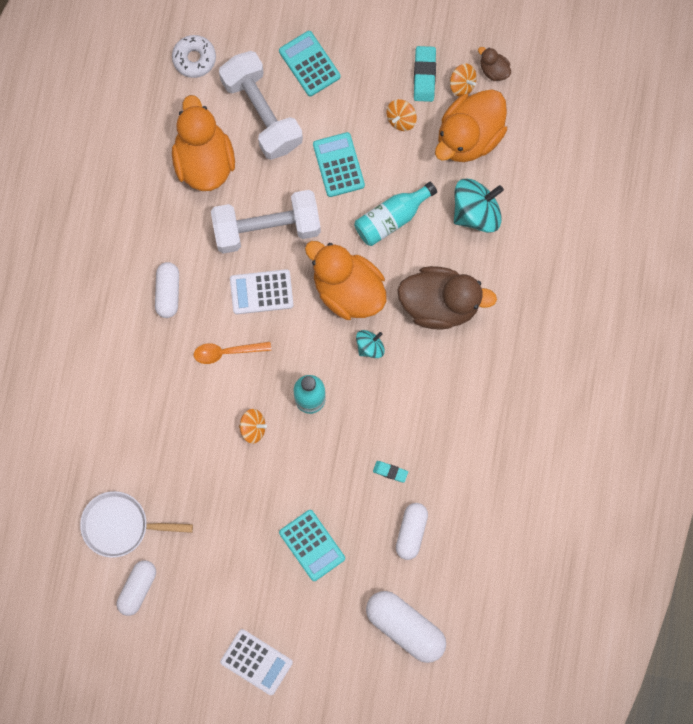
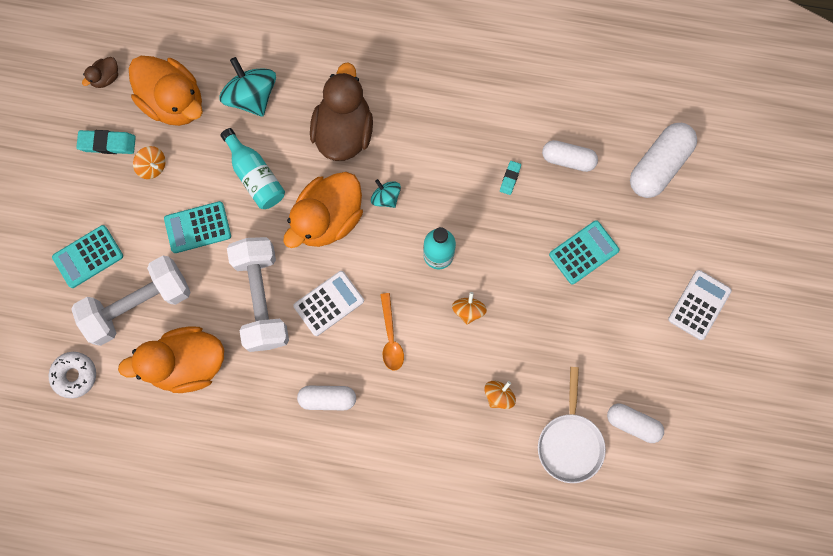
camera: 90 degrees left, 0 degrees up
white calculator [230,269,294,314] -> white calculator turned 120 degrees counterclockwise [293,271,364,336]
orange spinning top [450,64,477,97] -> orange spinning top moved to [484,381,516,409]

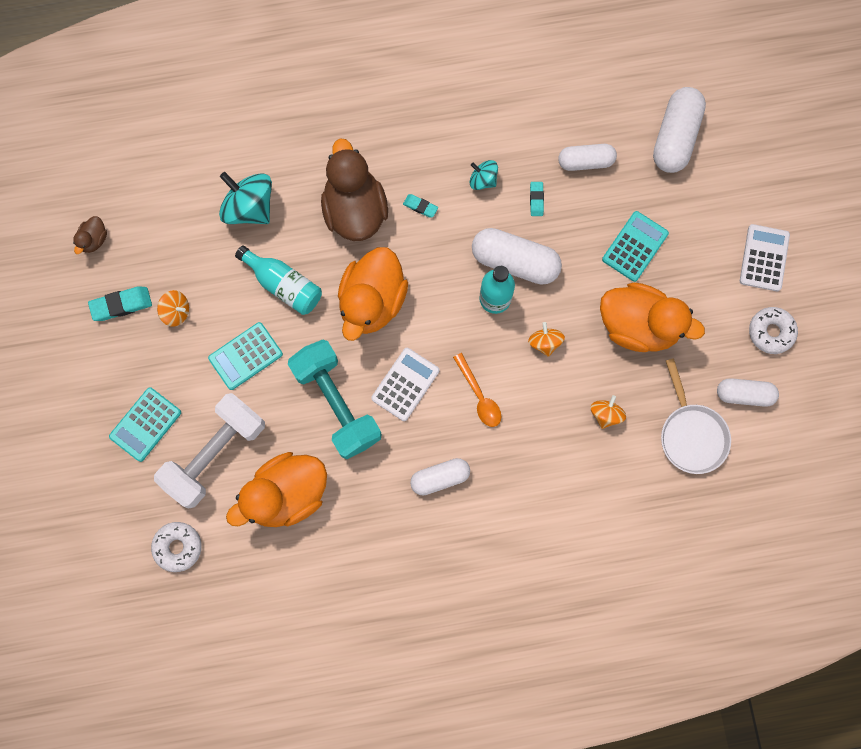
camera: 20 degrees left, 0 degrees up
orange duck [129,56,203,126] -> orange duck moved to [600,283,705,352]
white dumbbell [227,237,289,352] -> turquoise dumbbell [288,340,382,459]
turquoise spinning top [371,179,401,208] -> turquoise spinning top moved to [470,160,498,190]
none -> turquoise eraser [403,194,438,218]
none -> white capsule [472,228,562,285]
none -> white donut [749,307,798,354]

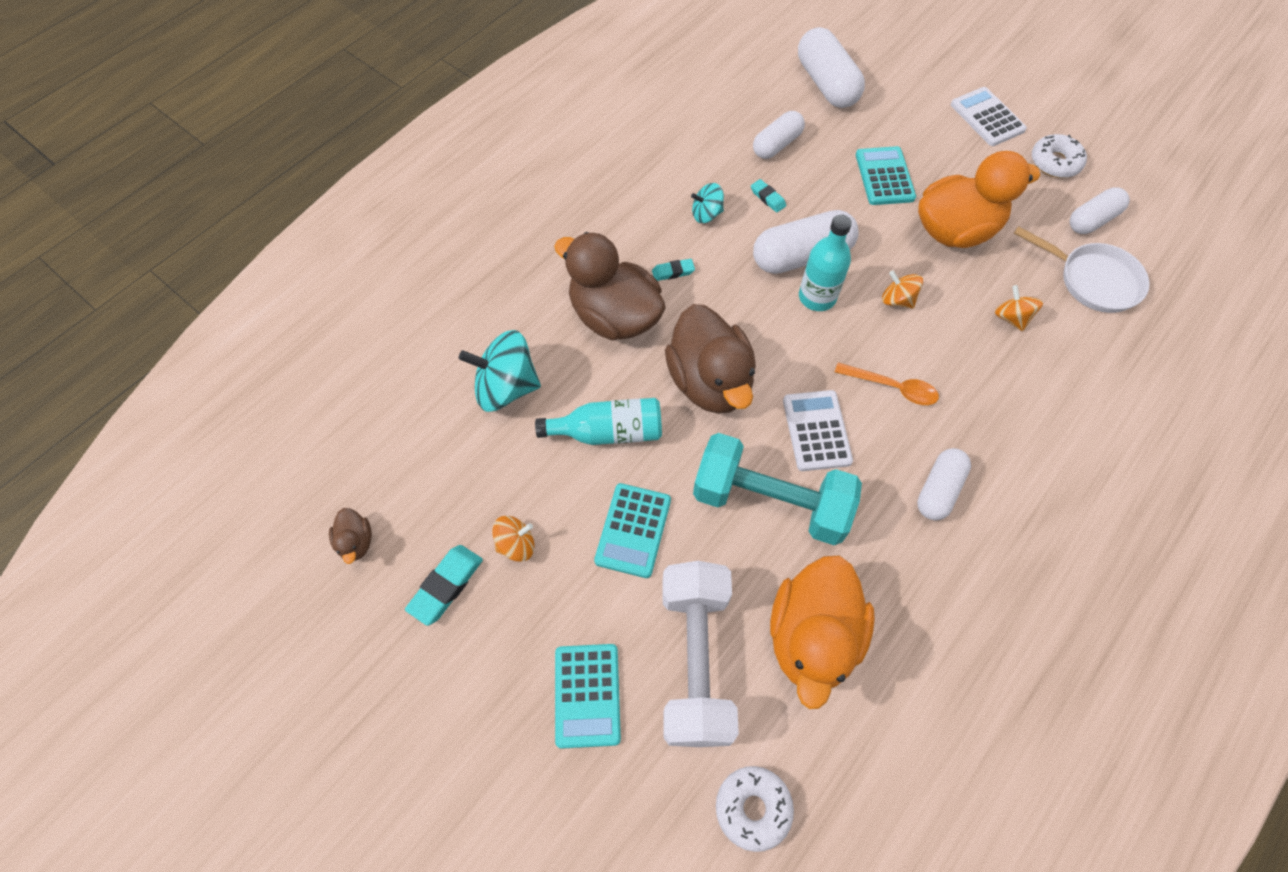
camera: 40 degrees left, 15 degrees down
orange duck [338,247,408,341] -> brown duck [665,304,756,414]

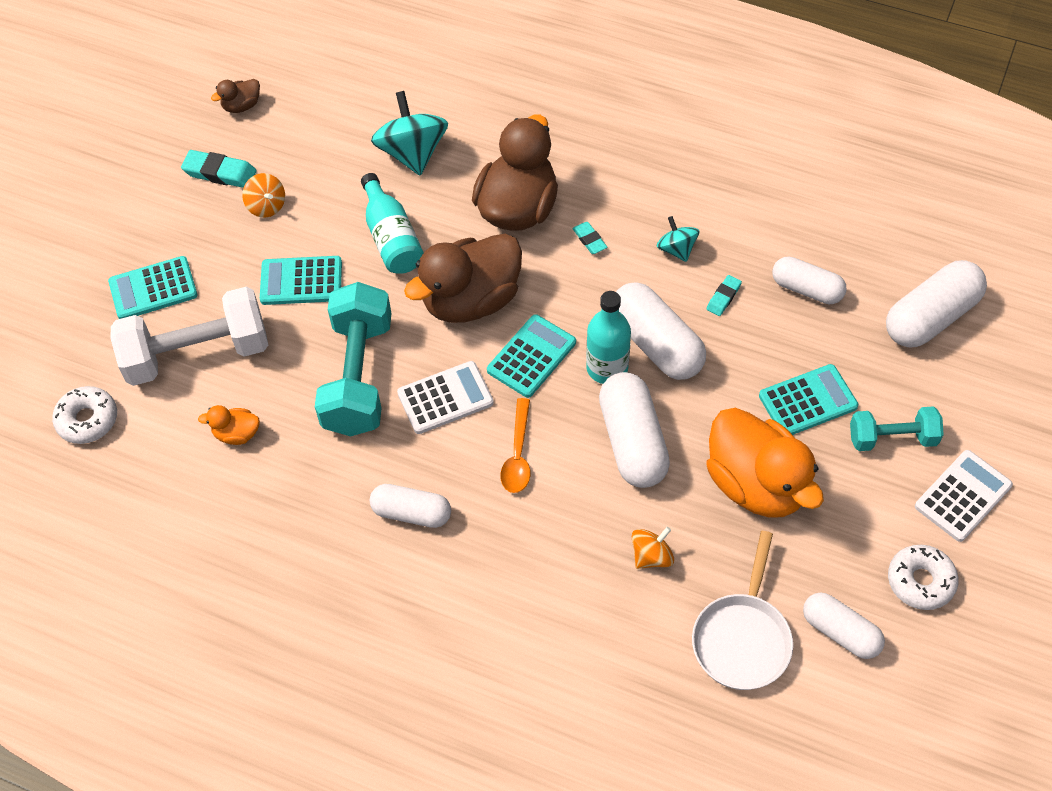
camera: 75 degrees right, 5 degrees down
orange duck [770,556,875,709] -> orange duck [198,405,260,445], size x0.43
orange spinning top [882,271,923,309] -> white capsule [599,372,670,488]
none -> turquoise calculator [487,314,576,398]
none -> turquoise dumbbell [850,406,944,451]

